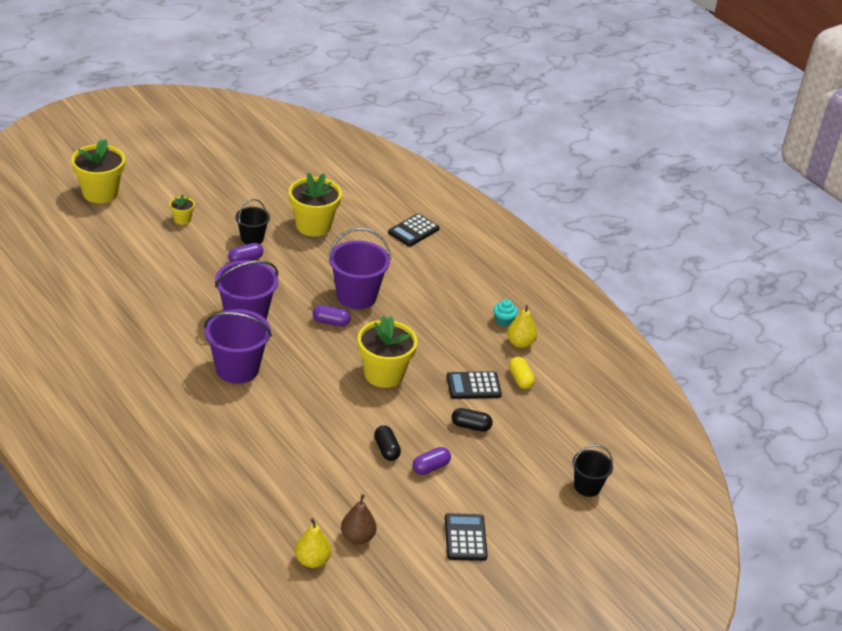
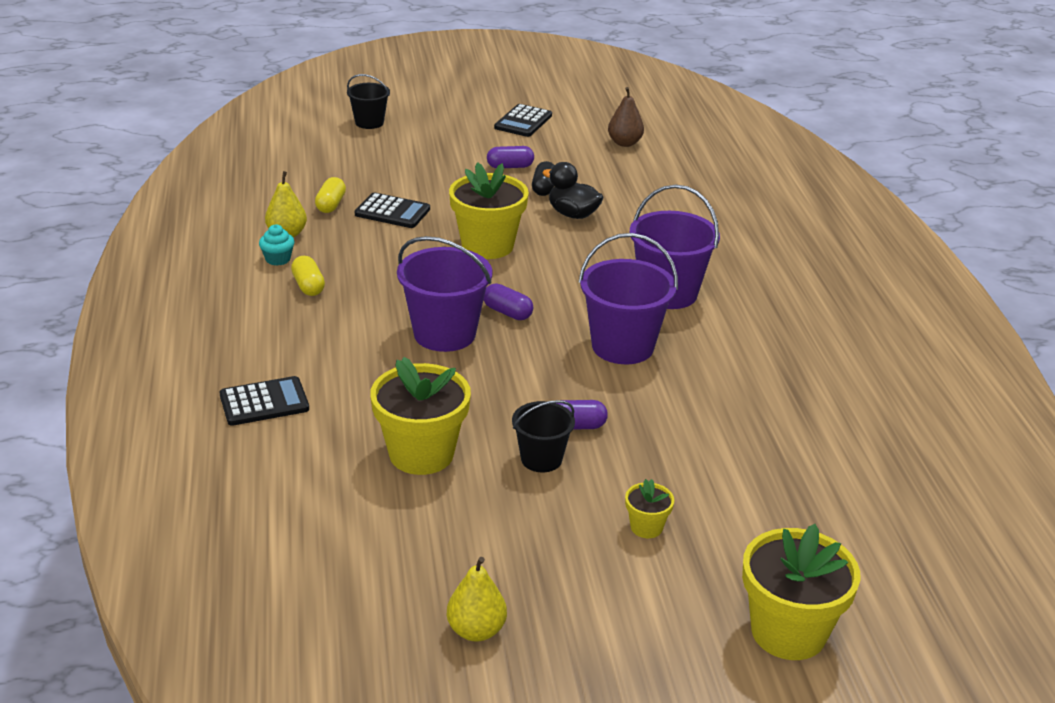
camera: 150 degrees left, 5 degrees down
yellow pear [295,518,331,568] -> yellow pear moved to [447,557,507,642]
black capsule [452,408,493,432] -> none
none -> yellow capsule [291,256,325,296]
none -> black duck [542,162,604,219]

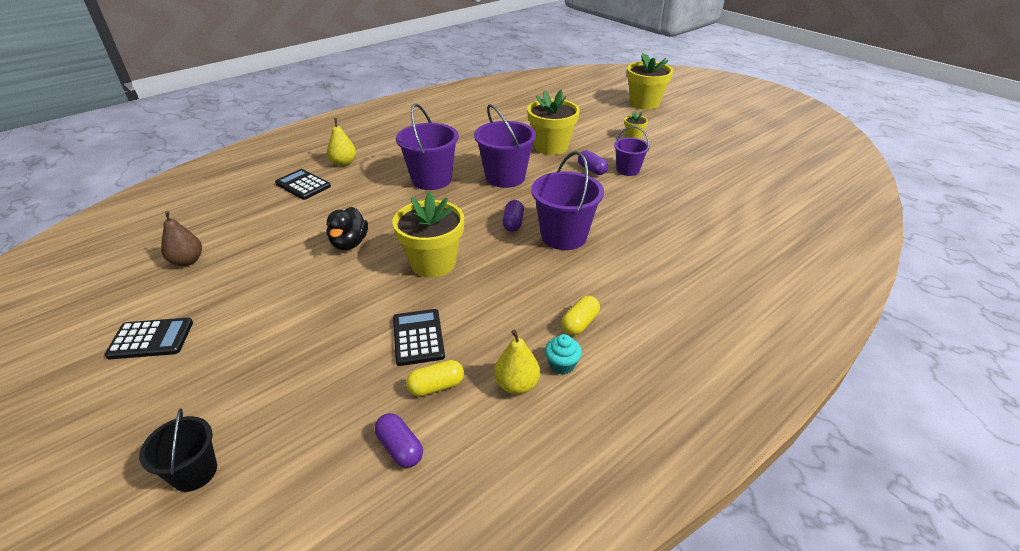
camera: 120 degrees left, 5 degrees up
black calculator [219,376,309,426] -> black calculator moved to [275,169,331,200]
yellow flower pot [370,357,471,475] -> yellow flower pot moved to [527,89,580,155]
yellow pear [447,557,507,642] -> yellow pear moved to [327,118,356,166]
purple capsule [487,146,534,168] -> purple capsule moved to [375,413,423,468]
black bucket [512,400,575,472] -> purple bucket [614,126,650,176]
black capsule [532,161,554,196] -> none

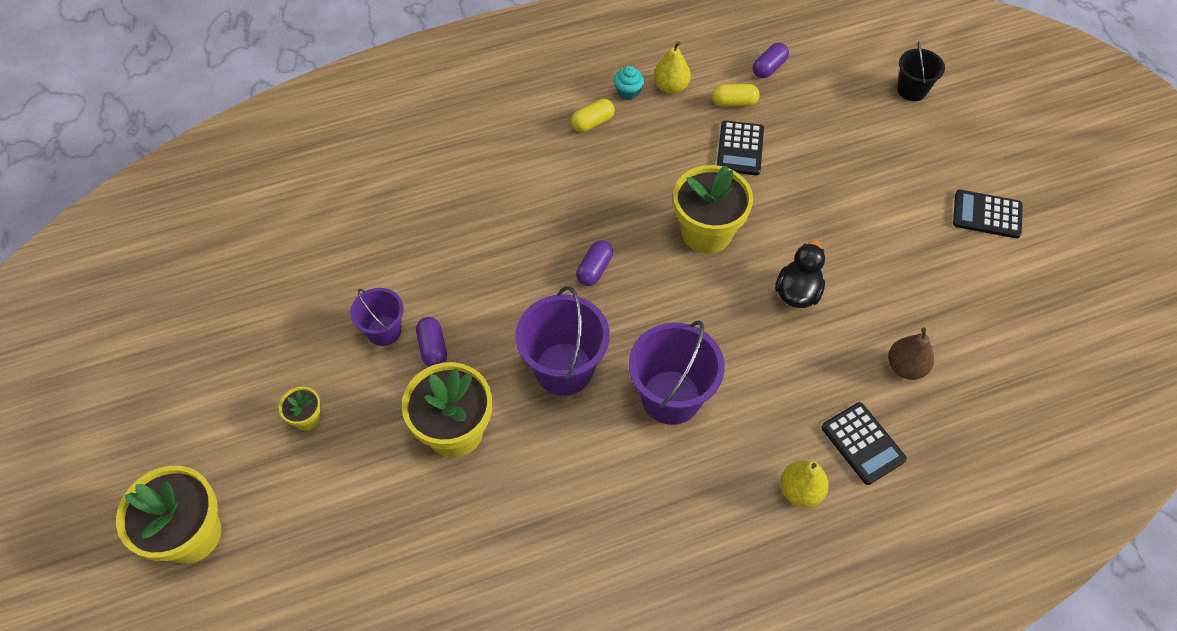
camera: 160 degrees left, 20 degrees up
brown pear [161,211,202,266] -> brown pear moved to [888,328,934,380]
purple capsule [375,413,423,468] -> purple capsule turned 60 degrees clockwise [753,43,789,78]
purple bucket [531,151,604,250] -> none

